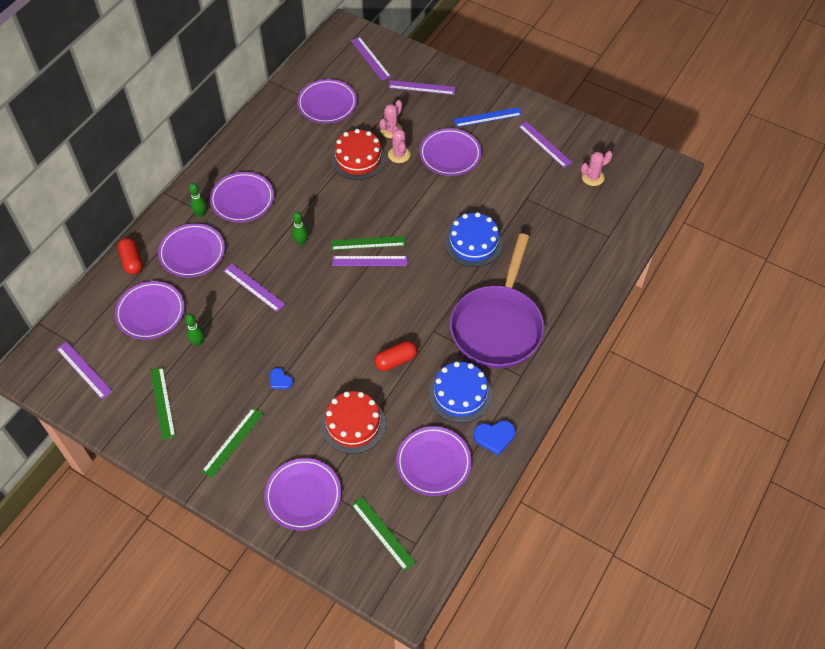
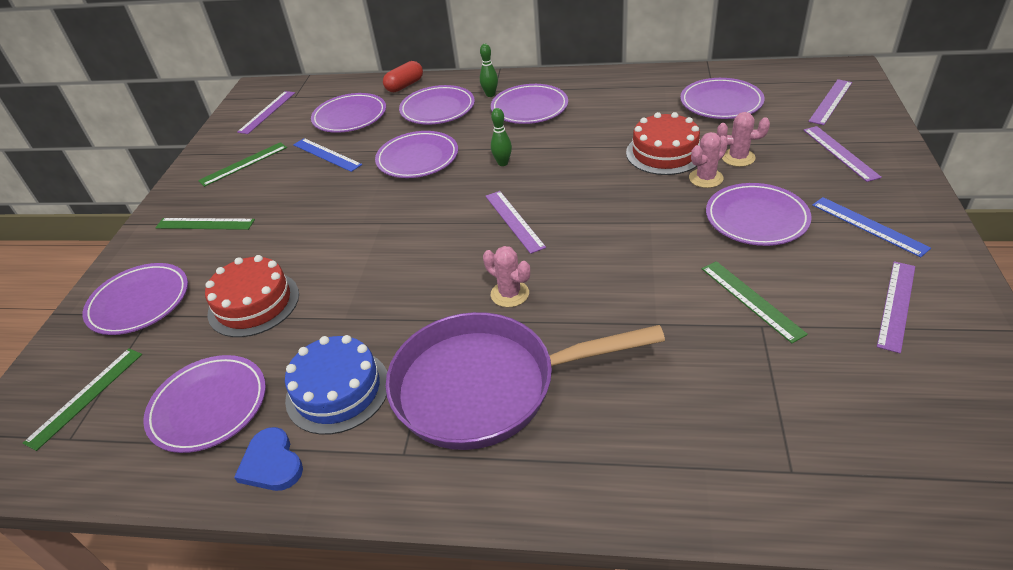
camera: 70 degrees right, 15 degrees down
green bowling pin [185,314,204,346] -> blue ruler [293,138,362,172]
purple ruler [223,264,285,312] -> purple plate [375,131,458,178]
blue heart [270,368,293,389] -> none
green ruler [331,236,405,250] -> green ruler moved to [702,261,808,343]
red capsule [374,341,417,371] -> none
blue cake [445,212,503,267] -> none
pink cactus [581,151,612,186] -> pink cactus moved to [483,246,530,307]

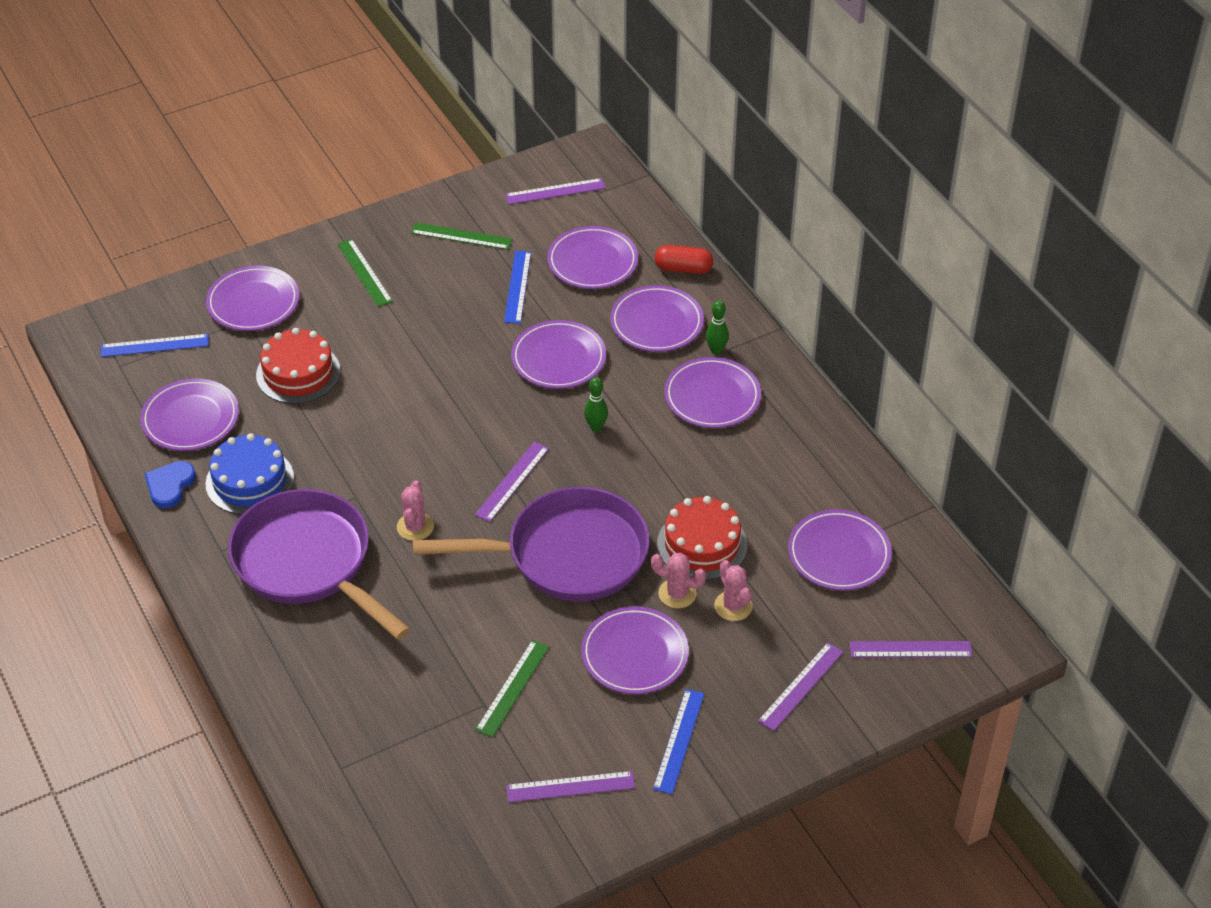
camera: 50 degrees right, 5 degrees up
green ruler [23,348,142,451] -> blue ruler [101,334,209,357]
none -> purple pan [413,487,649,601]

